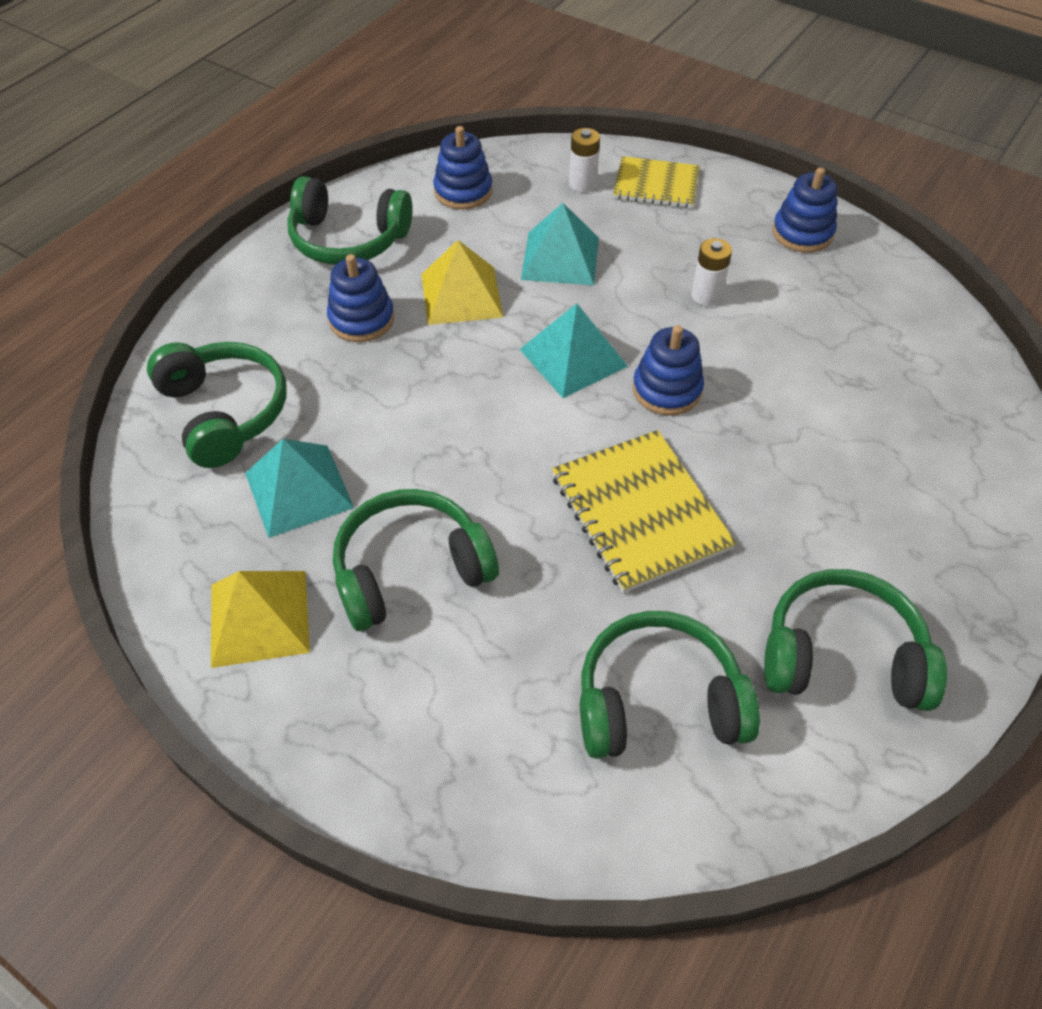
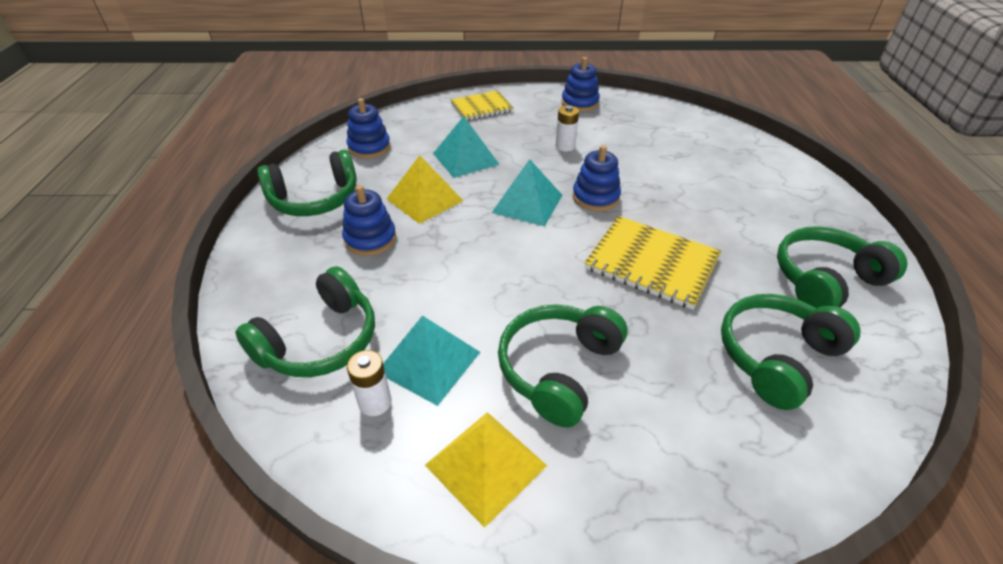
camera: 35 degrees left, 10 degrees down
green headphones [147,342,286,468] -> green headphones turned 105 degrees clockwise [235,266,375,377]
white battery [569,128,600,192] -> white battery moved to [347,350,391,416]

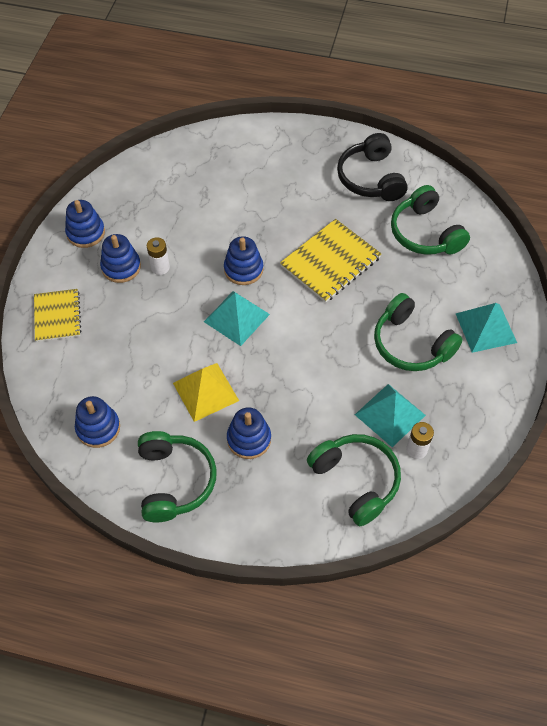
camera: 75 degrees left, 15 degrees up
yellow pyramid [425,412,547,528] -> none
turquoise pyramid [433,116,500,178] -> turquoise pyramid moved to [456,303,517,353]
green headphones [777,226,907,308] -> black headphones [337,133,408,201]
none -> blue stacking toy [100,234,141,283]

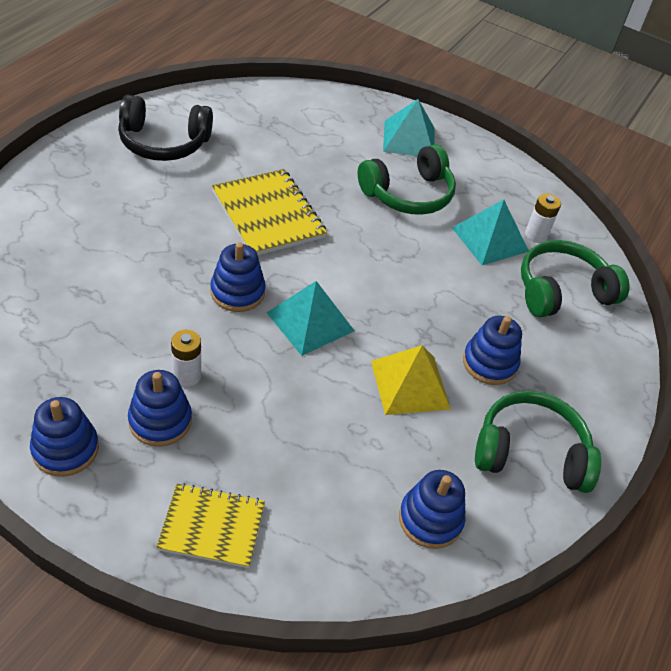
camera: 80 degrees left, 10 degrees down
green headphones [391,185,470,255] -> none

